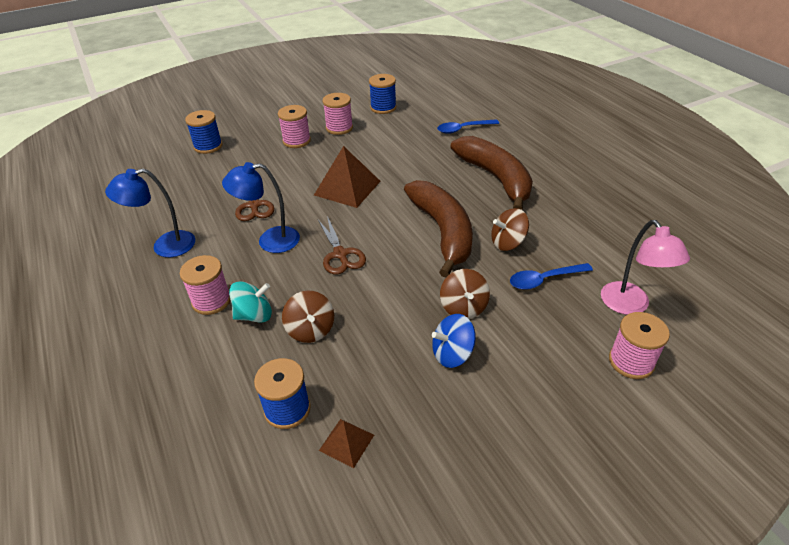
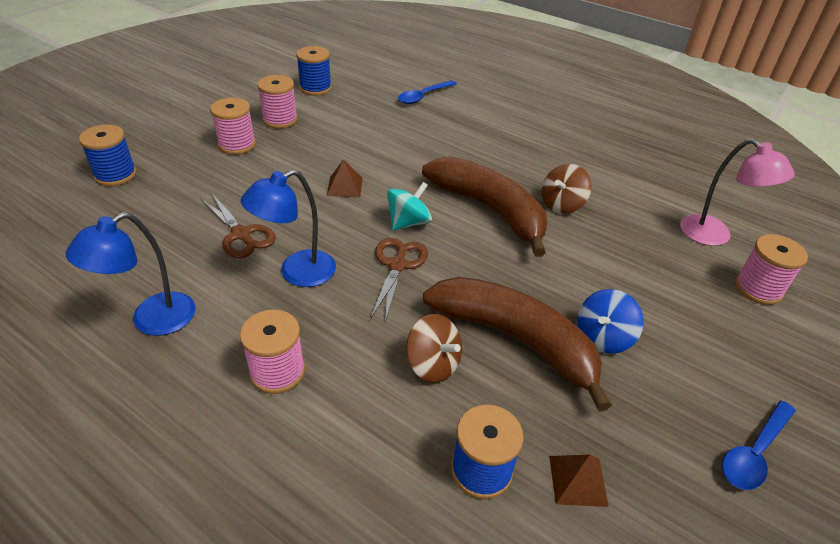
camera: 30 degrees left, 0 degrees up
turquoise spinning top [229,281,272,323] -> turquoise spinning top moved to [387,182,432,231]
brown pyramid [314,146,381,208] -> brown pyramid [327,159,363,197], size x0.53
brown scissors [318,216,366,274] -> brown scissors turned 120 degrees counterclockwise [370,238,428,322]
brown spinning top [440,269,490,319] -> none
brown banana [450,136,533,210] -> brown banana moved to [423,277,612,412]
blue spoon [510,263,593,290] -> blue spoon moved to [722,401,796,490]

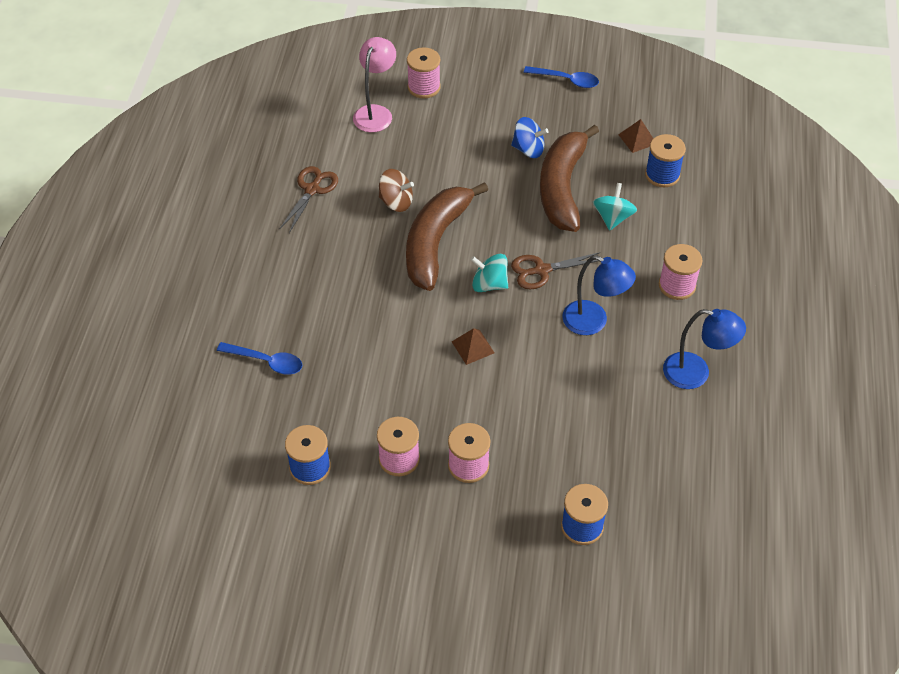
camera: 115 degrees left, 10 degrees up
brown scissors [201,193,276,258] -> brown scissors moved to [279,166,338,233]
brown spinning top [406,314,462,383] -> turquoise spinning top [593,183,637,231]

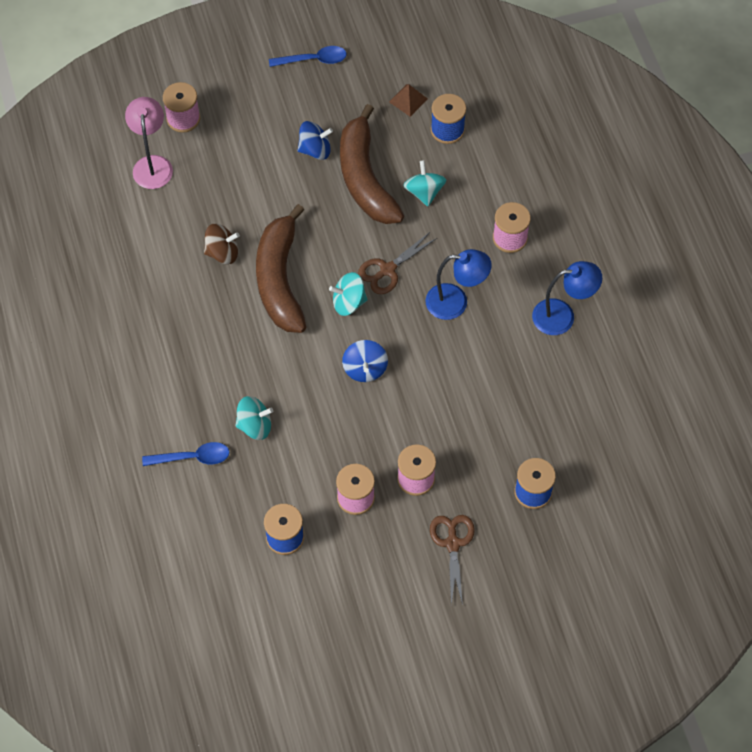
camera: 25 degrees left, 10 degrees up
brown scissors [279,166,338,233] -> brown scissors moved to [430,515,475,605]
brown pyramid [452,328,495,365] -> blue spinning top [342,340,388,382]
none -> turquoise spinning top [235,396,273,440]

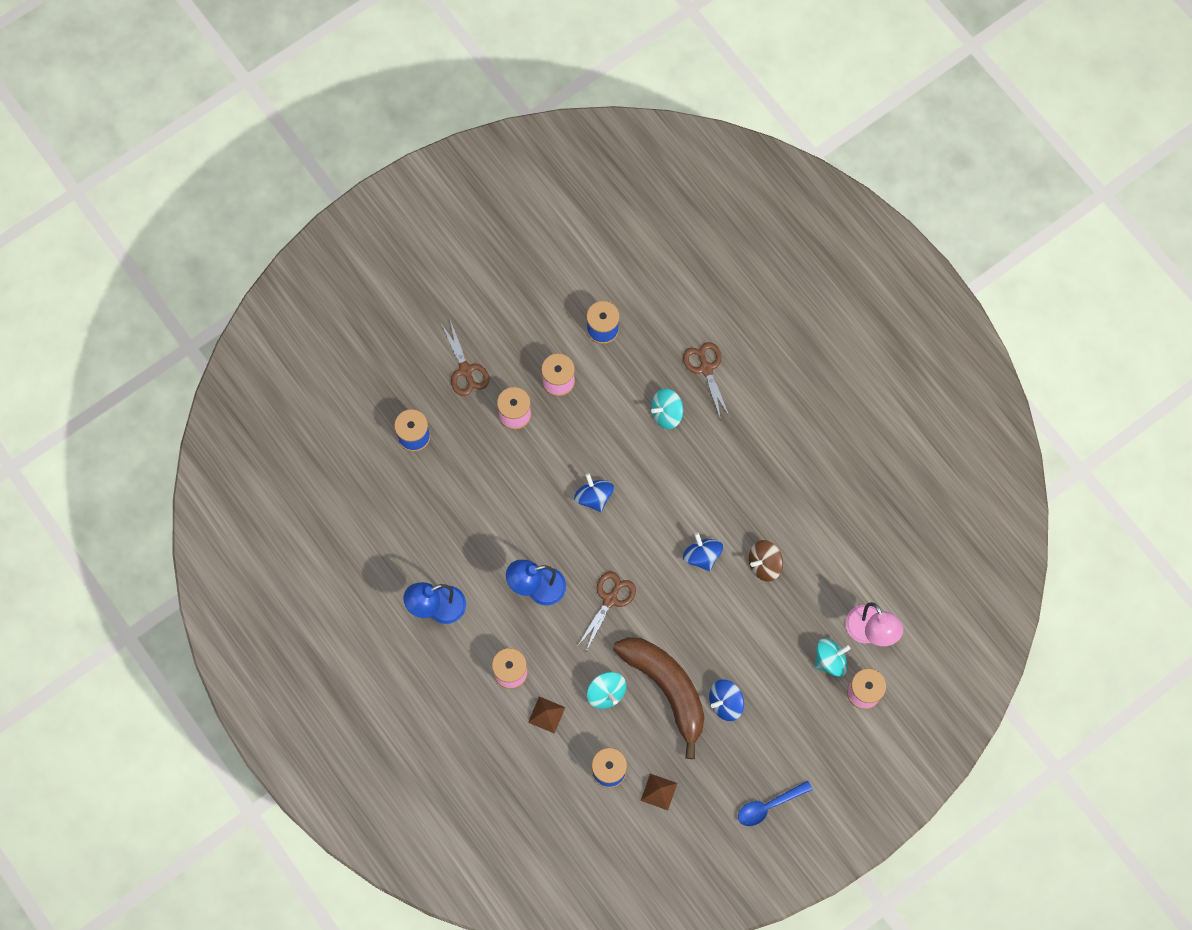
camera: 160 degrees right, 10 degrees up
blue spoon [142,442,229,466] -> brown scissors [683,342,730,420]
brown banana [256,204,306,333] -> blue spinning top [683,533,723,571]
turquoise spinning top [329,272,368,316] -> turquoise spinning top moved to [815,638,850,677]
none -> brown pyramid [528,696,565,733]

